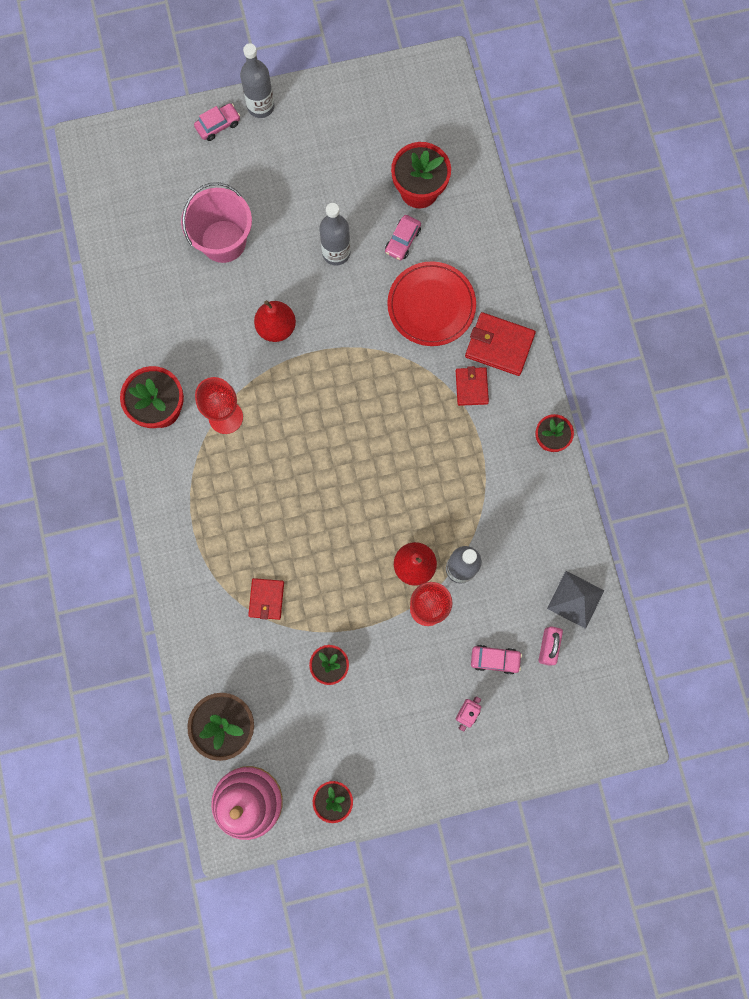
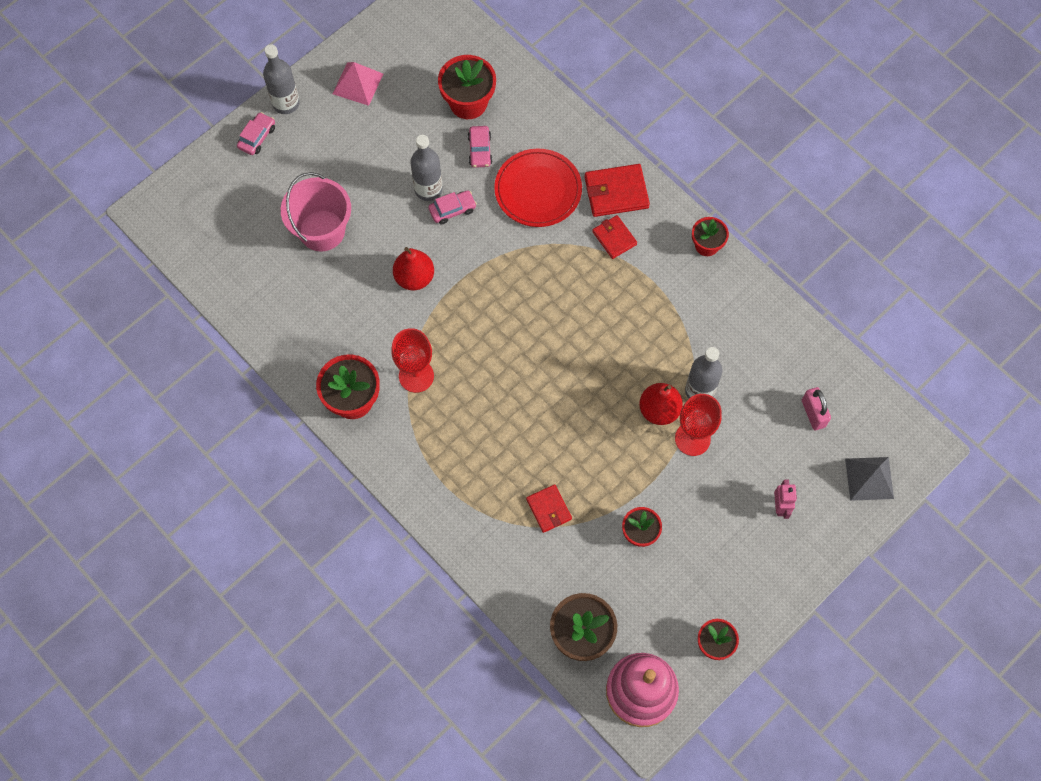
camera: 30 degrees left, 10 degrees down
pink car [471,645,522,675] -> pink car moved to [428,190,477,224]
grey pyramid [547,571,604,629] -> grey pyramid moved to [845,457,894,501]
none -> pink pyramid [333,62,383,106]

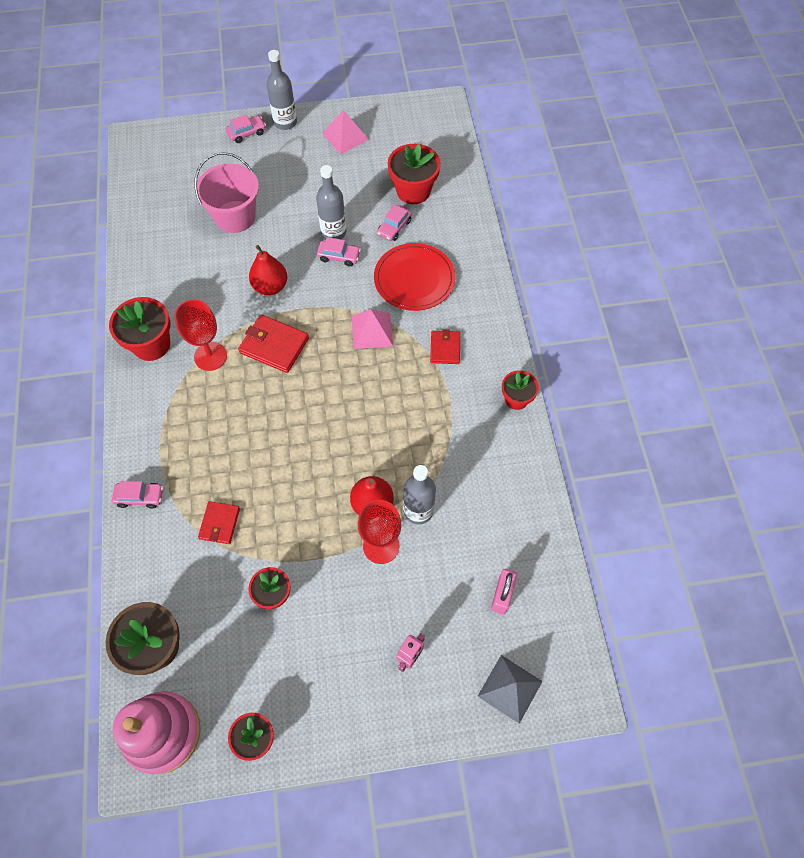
camera: 35 degrees right, 5 degrees down
red wallet [585,164,650,217] -> red wallet moved to [238,314,309,373]
none -> pink car [112,481,163,509]
none -> pink pyramid [352,309,393,349]

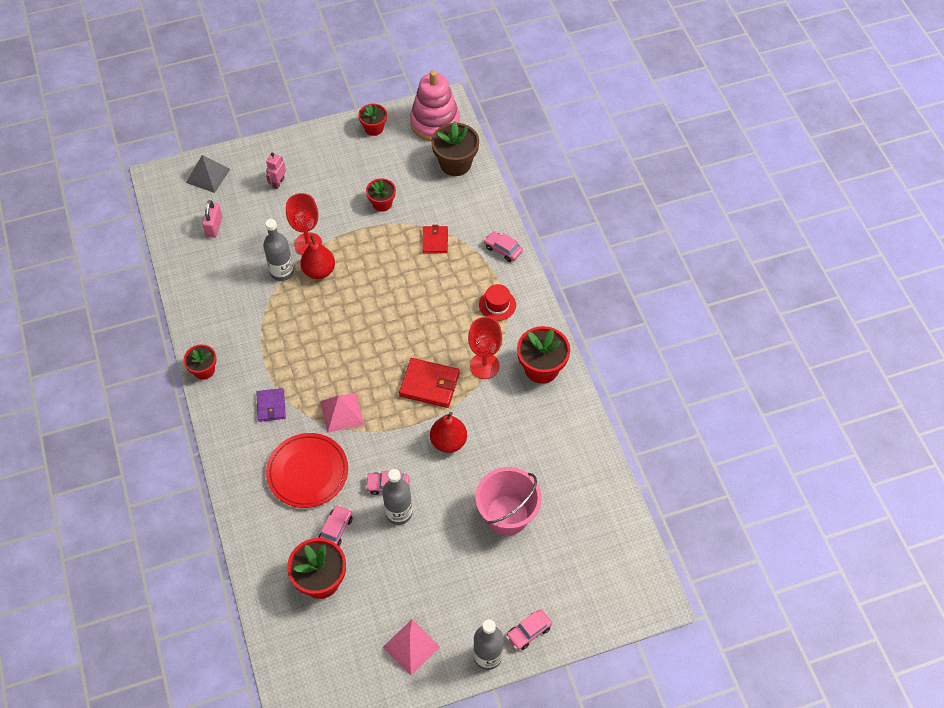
camera: 170 degrees right, 5 degrees down
pink car [112,481,163,509] -> pink car turned 45 degrees clockwise [484,231,523,262]
red wallet [430,329,460,364] -> purple wallet [256,388,286,422]
none -> red hat [479,284,516,321]

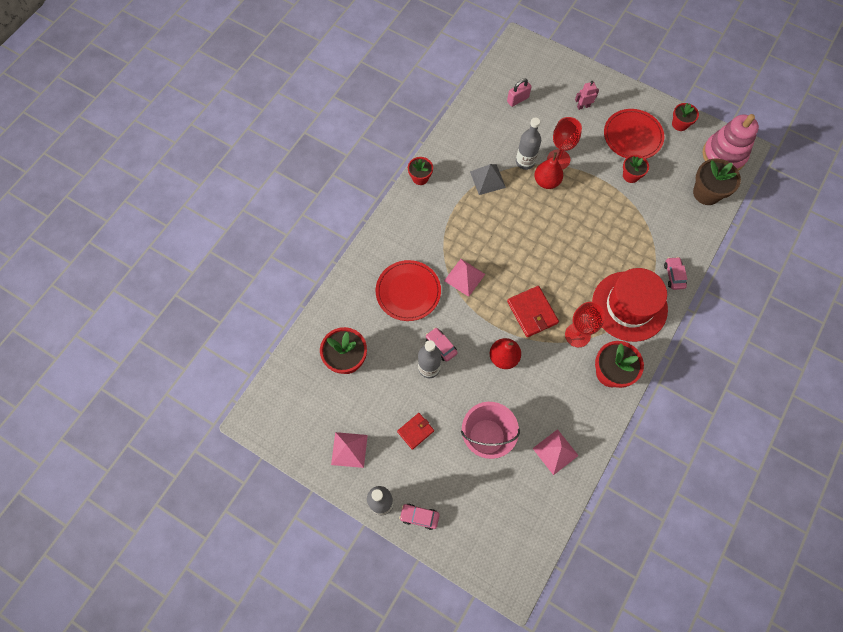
camera: 50 degrees right, 10 degrees up
grey pyramid [186,155,230,193] -> grey pyramid moved to [470,164,506,195]
purple wallet [256,388,286,422] -> none
pink car [319,505,353,546] -> none
red wallet [422,225,448,253] -> red wallet moved to [397,413,434,450]
red hat [479,284,516,321] -> red hat [592,268,668,342], size x2.32
none -> pink pyramid [533,429,579,475]
none -> red plate [604,109,664,159]

